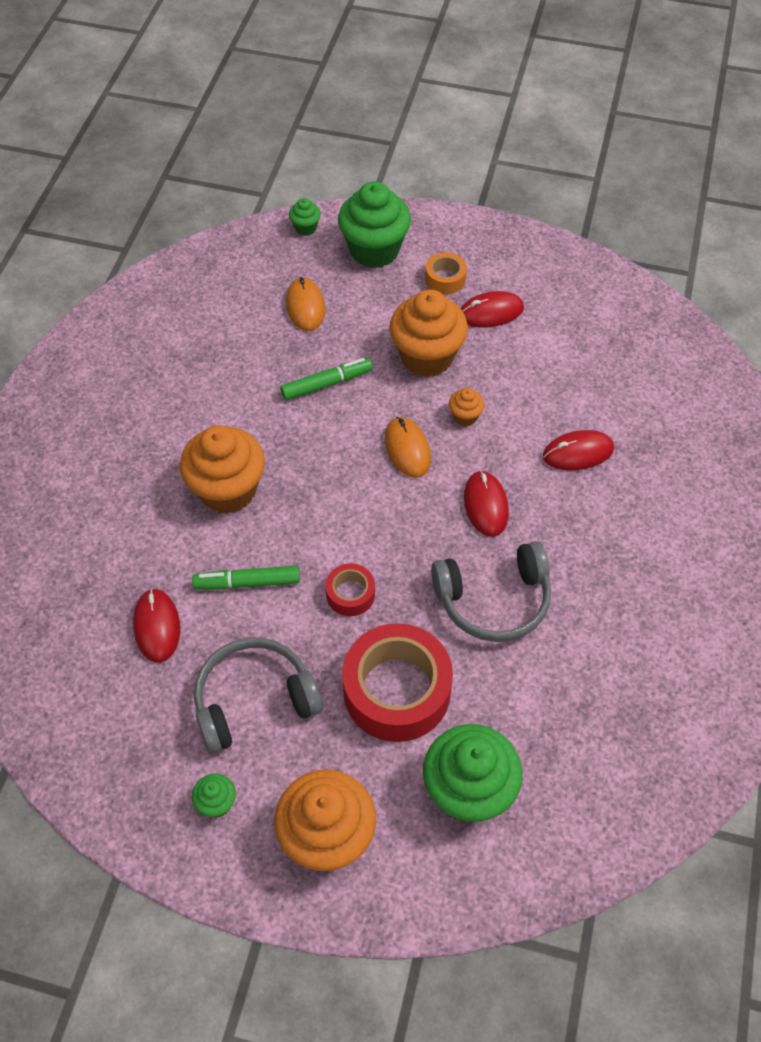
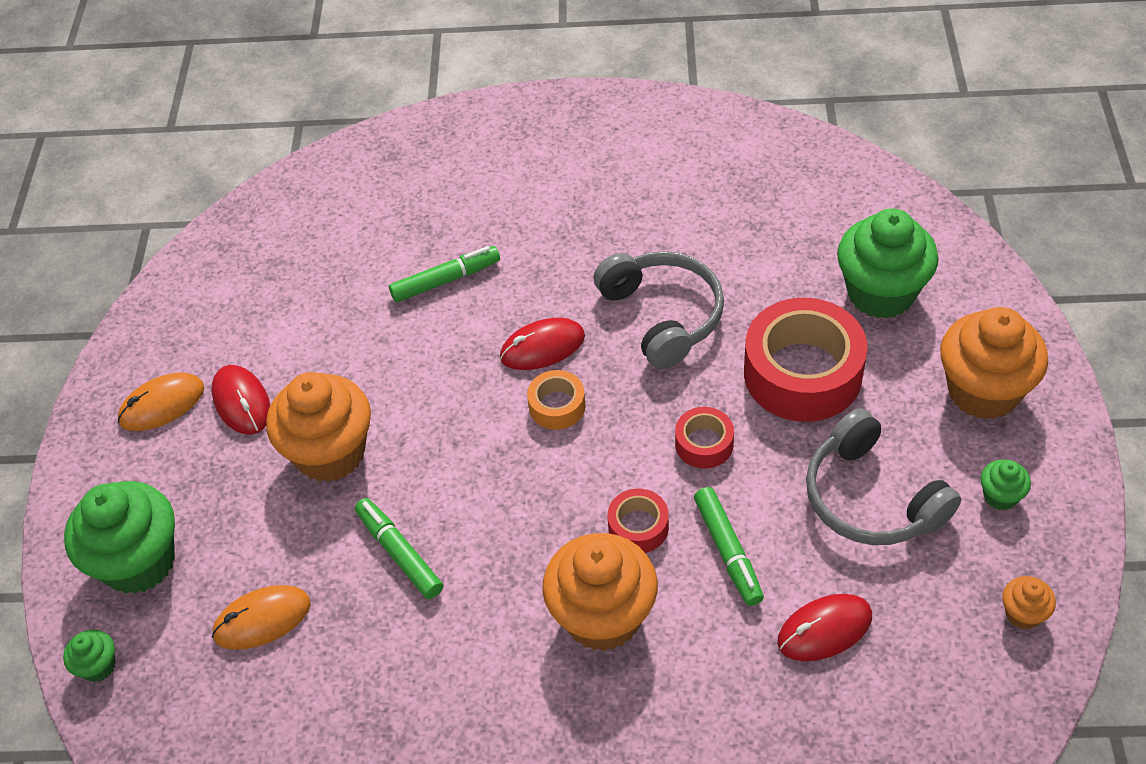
camera: 100 degrees left, 5 degrees down
orange mouse [385,417,431,478] -> orange mouse moved to [118,373,204,431]
orange tape [425,252,467,294] -> orange tape moved to [527,370,586,430]
orange cupcake [449,388,485,426] -> orange cupcake moved to [1002,576,1056,630]
red mouse [543,430,614,470] -> green marker [389,246,500,302]
none -> red tape [608,489,669,553]

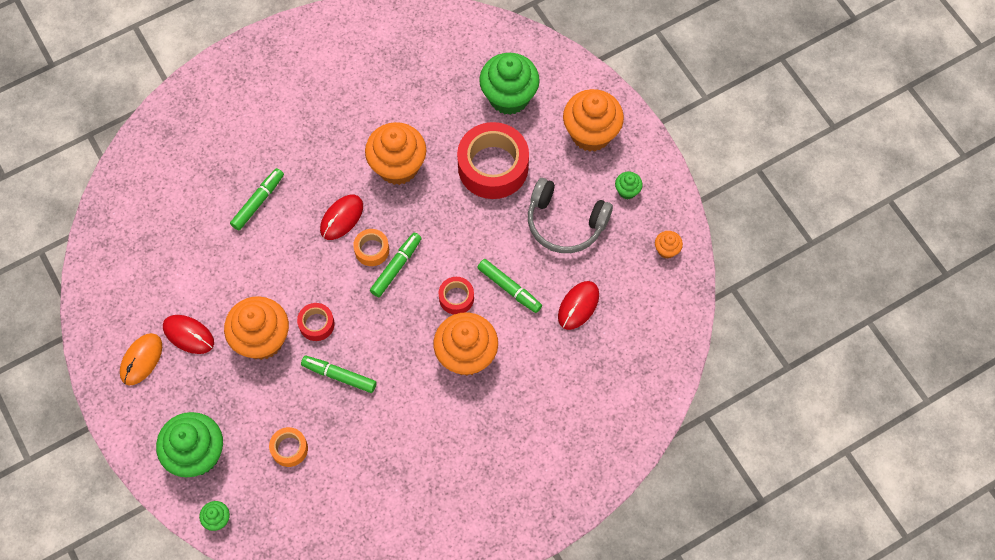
camera: 35 degrees left, 15 degrees up
orange mouse [212,585,311,650] -> orange tape [269,427,308,467]
grey headphones [594,251,724,369] -> orange cupcake [365,122,426,185]
red tape [675,407,734,469] -> red tape moved to [297,303,335,341]
none -> green marker [370,232,422,297]

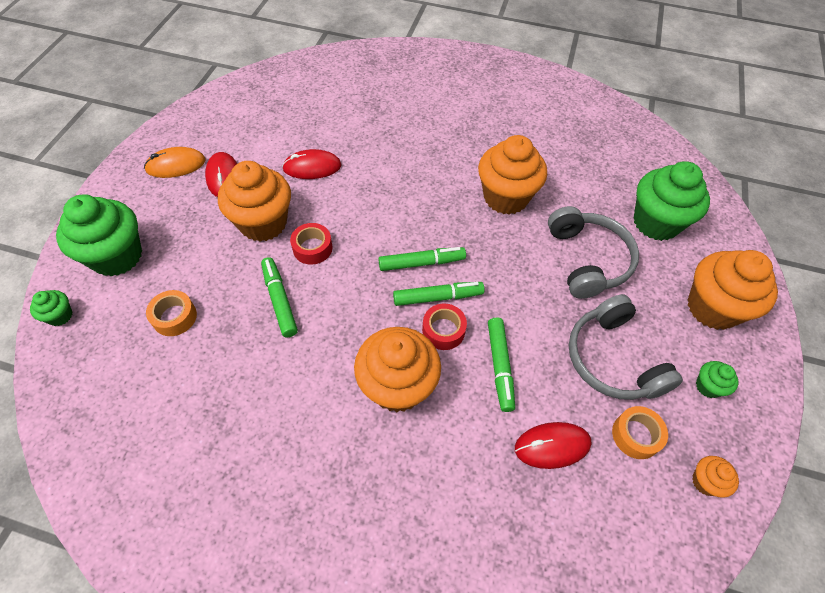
camera: 45 degrees right, 10 degrees down
green marker [230,168,284,231] -> green marker moved to [393,282,485,306]
red mouse [320,195,363,240] -> red mouse moved to [282,149,342,179]
orange tape [353,229,389,266] -> orange tape moved to [612,406,668,459]
red tape [457,122,529,199] -> grey headphones [548,206,639,299]

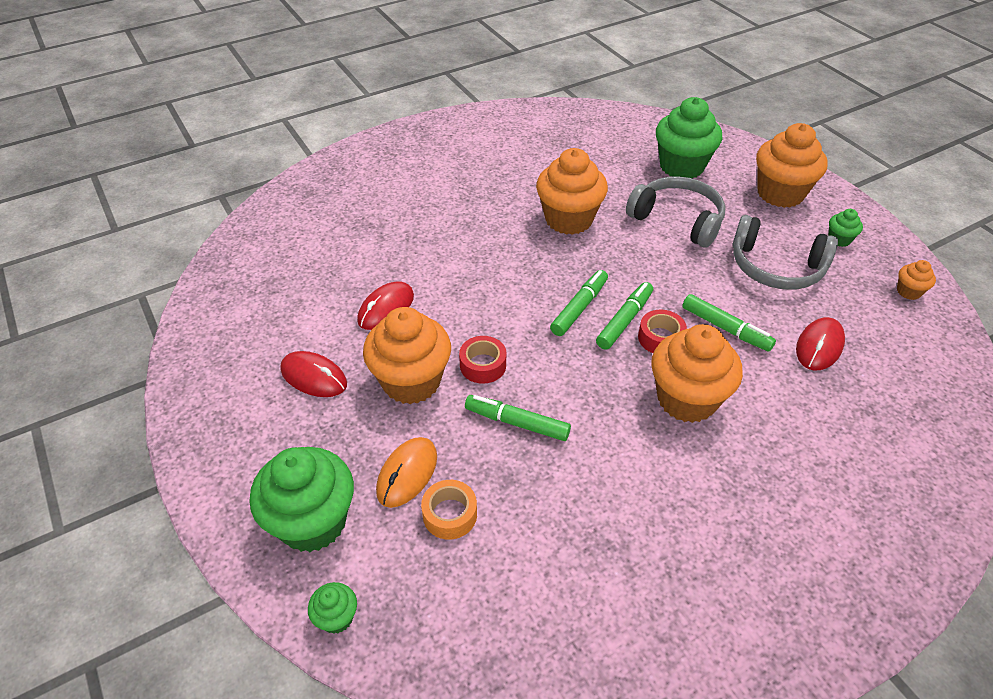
camera: 45 degrees left, 10 degrees down
orange mouse [144,147,206,178] -> orange mouse moved to [376,437,437,508]
orange tape [612,406,668,459] -> none

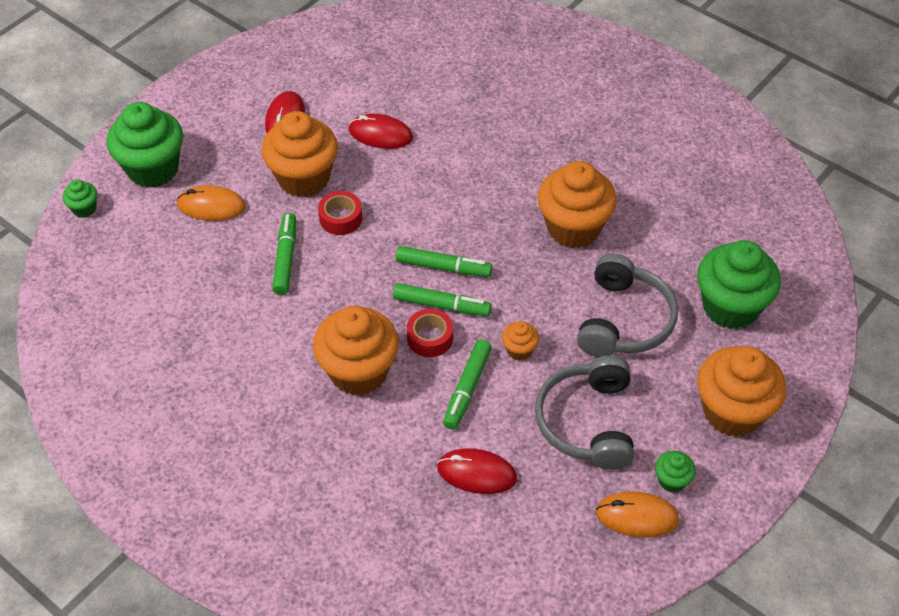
camera: 70 degrees right, 5 degrees up
orange tape [421,480,477,540] -> none
orange cupcake [897,260,936,300] -> orange cupcake moved to [502,321,539,361]
none -> orange mouse [596,491,679,538]

